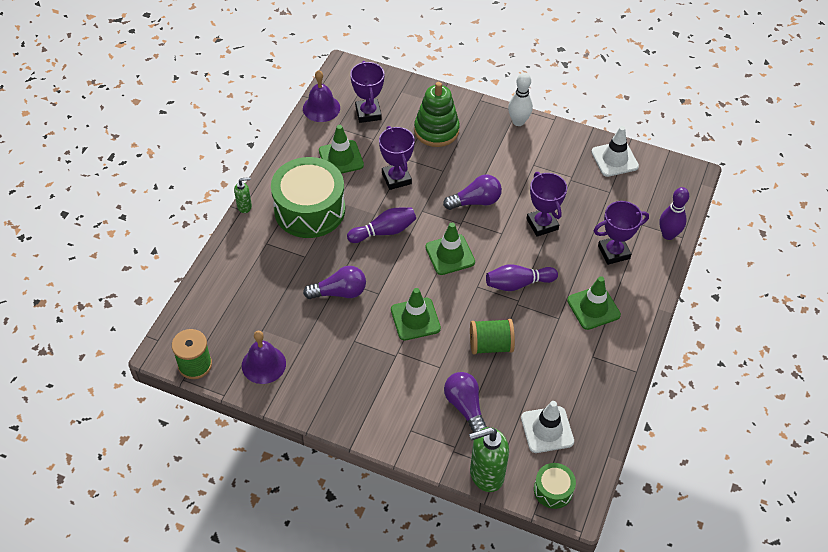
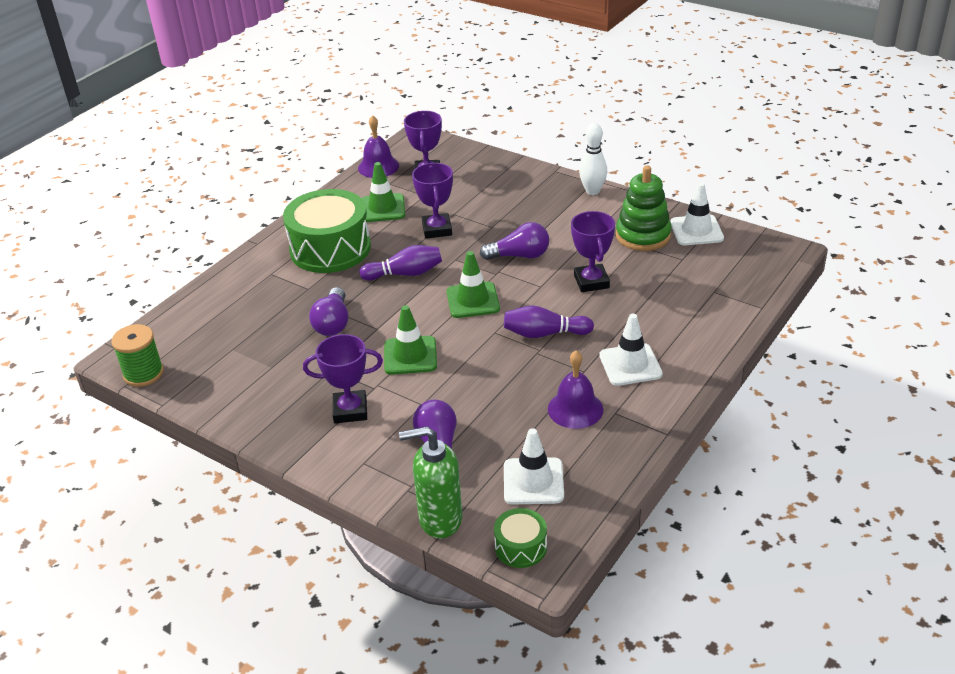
camera: 15 degrees right, 15 degrees down
green soap dispenser [234,177,252,213] -> none
purple bell [242,331,286,384] -> purple bell moved to [548,350,603,429]
purple light bulb [303,266,366,299] -> purple light bulb turned 90 degrees clockwise [309,287,349,336]
green stacking toy [414,82,460,147] -> green stacking toy moved to [616,165,672,251]
green spool [470,319,515,355] -> none
green traffic cone [567,276,621,330] -> white traffic cone [599,314,663,386]
purple trophy [594,201,649,265] -> purple trophy moved to [303,334,383,423]
purple bowling pin [660,187,689,240] -> none

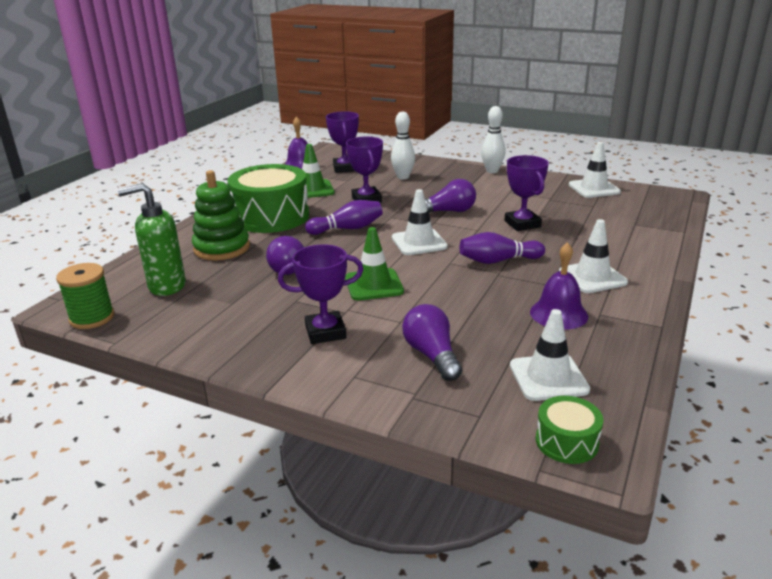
camera: 10 degrees left, 10 degrees down
green soap dispenser [399,426,462,538] -> green soap dispenser moved to [118,183,186,296]
green traffic cone [447,251,500,318] -> white traffic cone [392,189,448,255]
green stacking toy [616,165,672,251] -> green stacking toy moved to [192,170,250,260]
none -> white bowling pin [391,111,415,179]

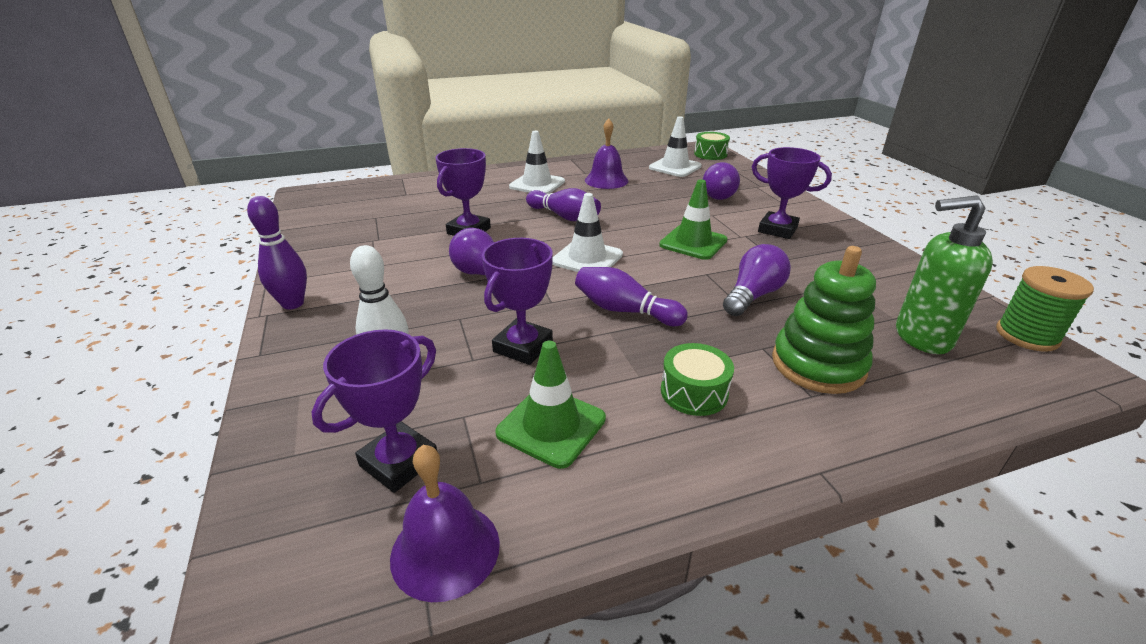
camera: 135 degrees left, 5 degrees up
green soap dispenser [118,183,186,296] -> green soap dispenser turned 150 degrees clockwise [896,196,993,354]
green drum [227,164,309,233] -> green drum [661,343,734,416], size x0.47
white bowling pin [481,106,506,173] -> purple bowling pin [247,196,307,309]
white traffic cone [569,142,621,198] -> none

